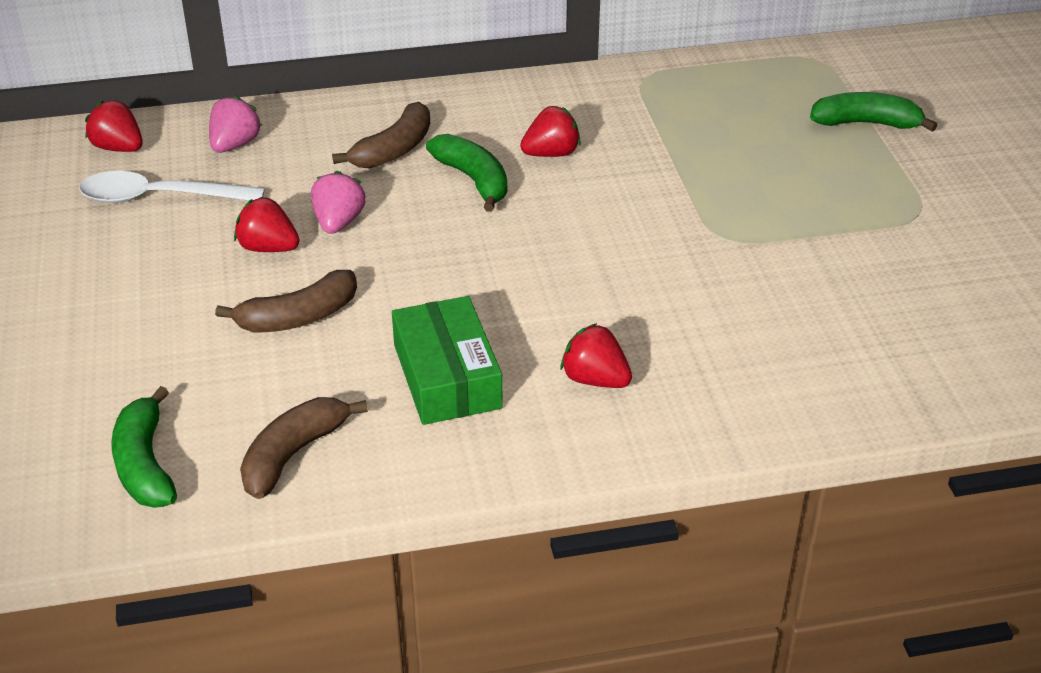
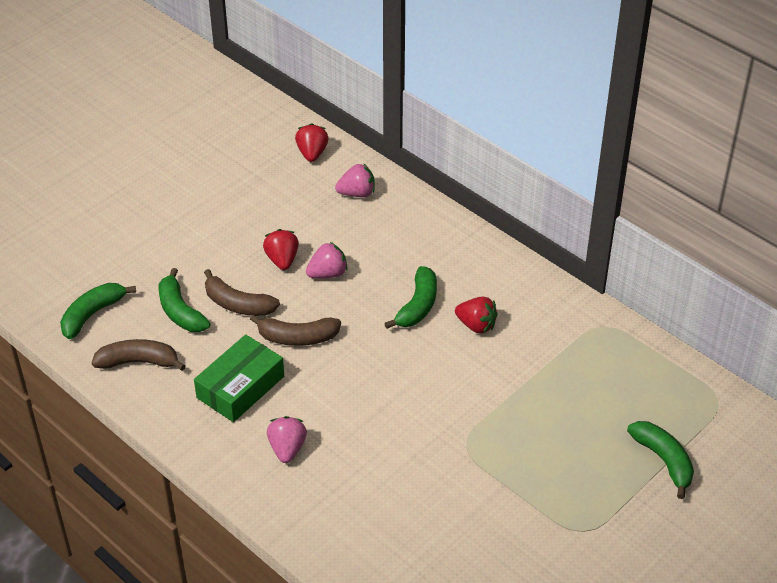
camera: 55 degrees right, 5 degrees up
white spoon [79,171,265,203] -> none
brown banana [332,102,430,169] -> brown banana moved to [250,314,341,346]
red strawberry [561,323,632,388] -> pink strawberry [267,416,307,463]
none -> green banana [159,268,211,332]

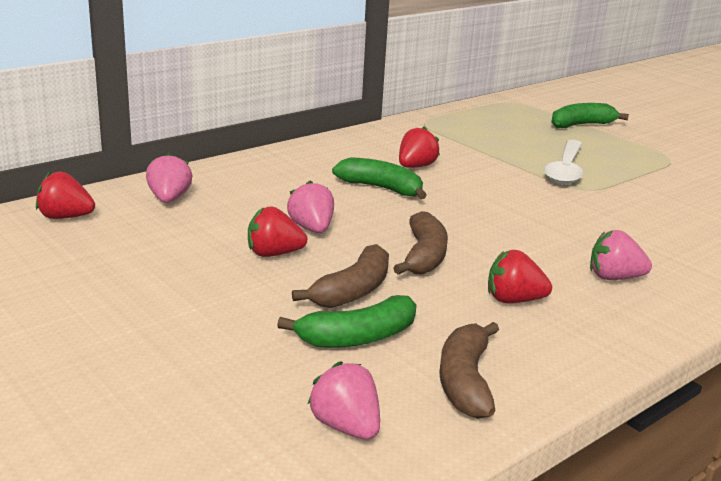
camera: 85 degrees left, 20 degrees down
green banana [60,283,136,339] -> pink strawberry [308,361,380,439]
green box [194,334,284,422] -> red strawberry [488,250,552,303]
none -> white spoon [544,140,583,184]

